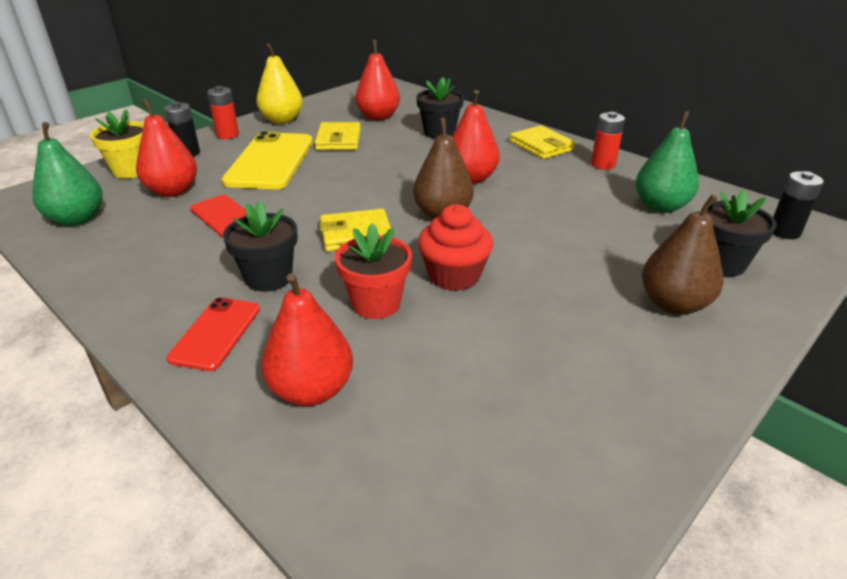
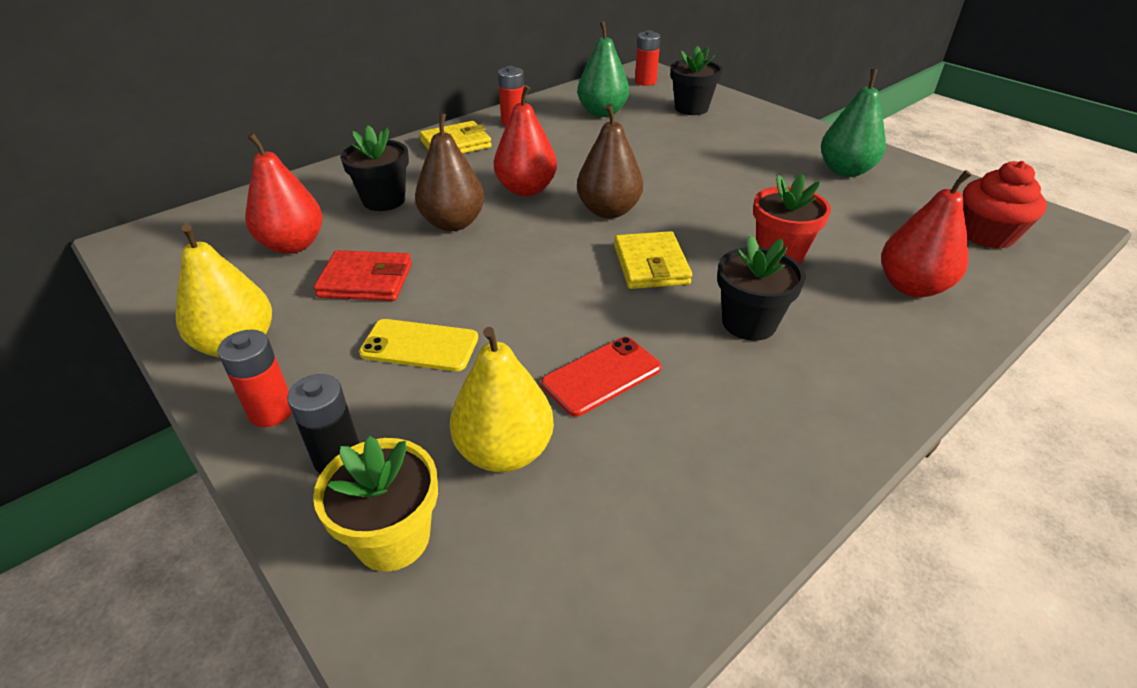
camera: 85 degrees left, 5 degrees up
green pear [33,122,103,226] -> green pear moved to [821,69,886,177]
red pear [136,99,197,197] -> yellow pear [450,327,554,472]
red phone [167,297,260,371] -> none
yellow phone [222,131,313,189] -> yellow phone [359,319,478,371], size x0.56
yellow wallet [315,122,361,150] -> red wallet [314,250,412,301]
red cupcake [418,204,493,291] -> red cupcake moved to [963,161,1047,249]
brown pear [642,194,724,315] -> brown pear moved to [415,113,484,231]
black battery [773,171,824,239] -> red battery [635,30,661,86]

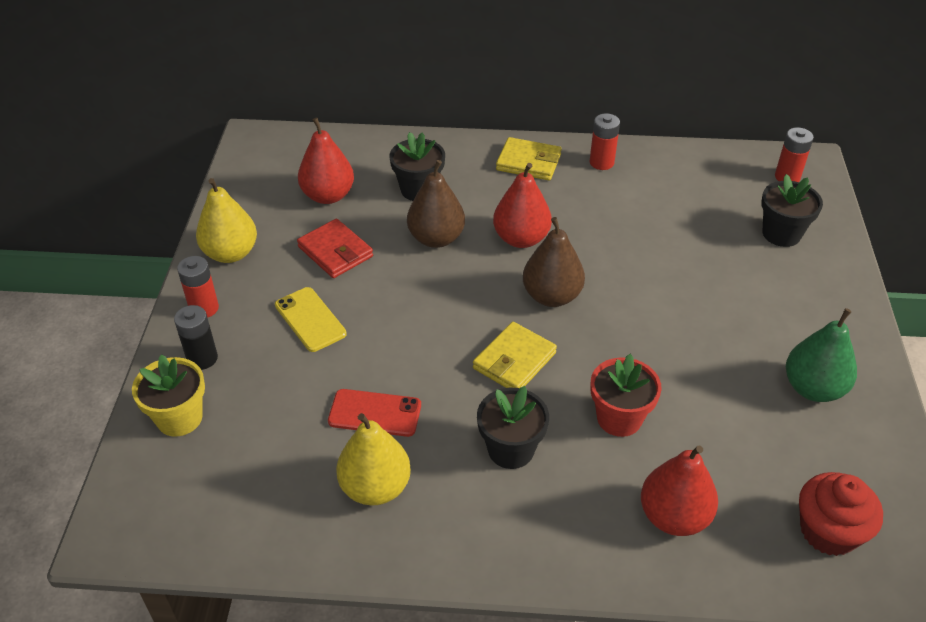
camera: 45 degrees right, 5 degrees up
yellow pear [450,327,554,472] -> yellow pear moved to [336,413,411,505]
green pear [577,21,629,117] -> none

